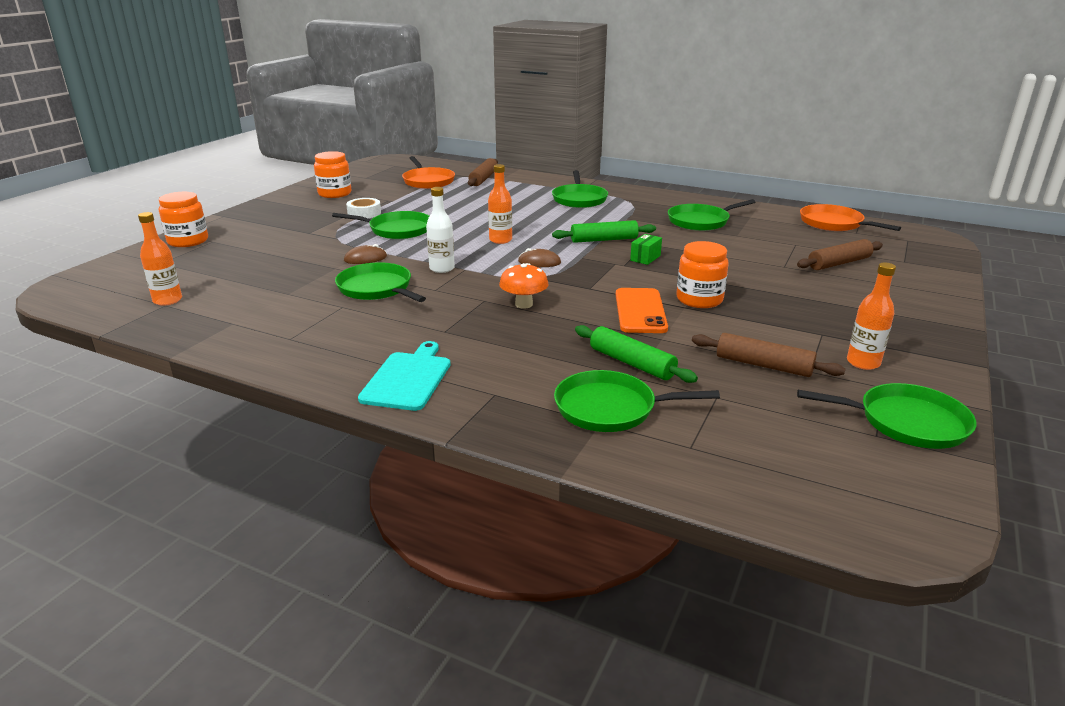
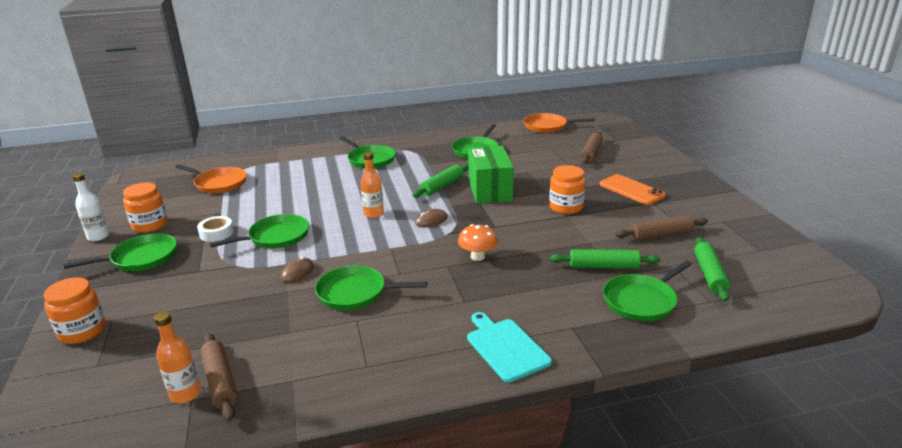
camera: 40 degrees left, 0 degrees up
white bottle [426,187,455,273] -> white bottle moved to [72,173,110,241]
brown rolling pin [468,158,498,186] -> brown rolling pin moved to [200,333,238,421]
orange phone [616,288,668,333] -> orange phone moved to [600,174,666,205]
green box [630,234,662,265] -> green box [468,146,514,204], size x2.38
green pan [797,383,976,449] -> green pan moved to [63,233,177,271]
orange bottle [847,262,896,370] -> none
none -> green rolling pin [694,237,730,302]

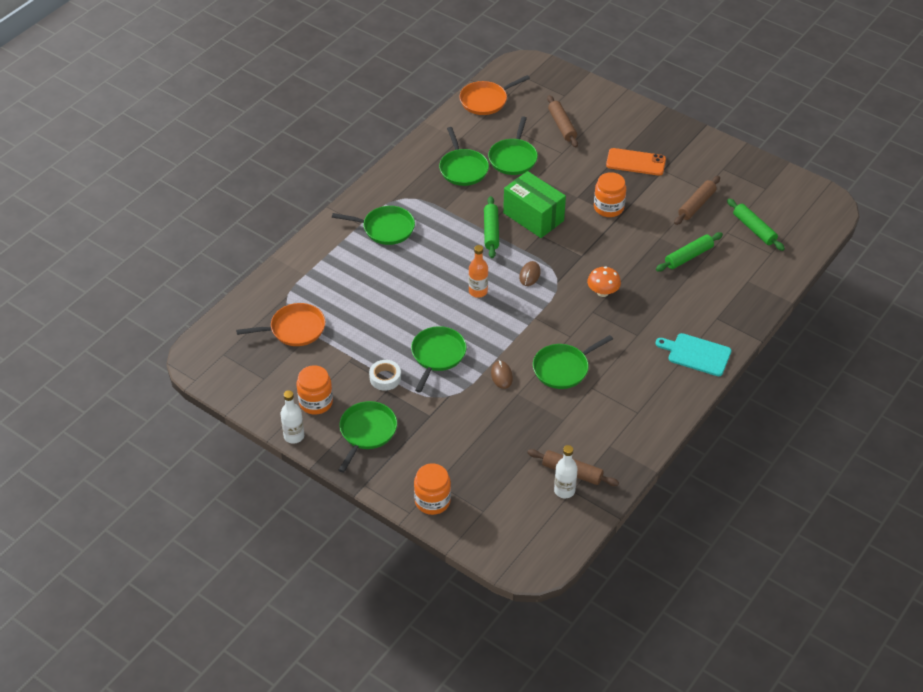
camera: 40 degrees left, 20 degrees up
orange bottle [154,311,201,403] -> white bottle [554,445,578,499]
green pan [603,260,692,321] -> green pan moved to [488,116,538,175]

